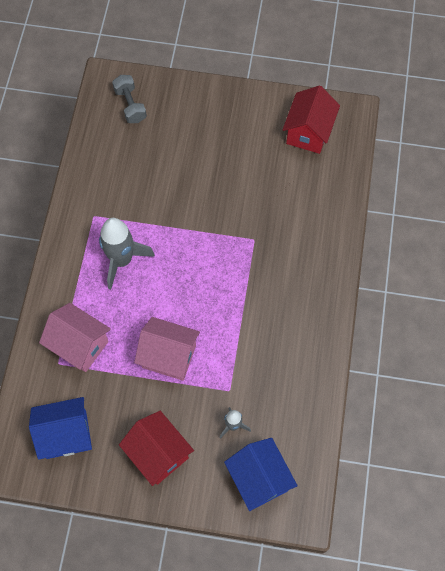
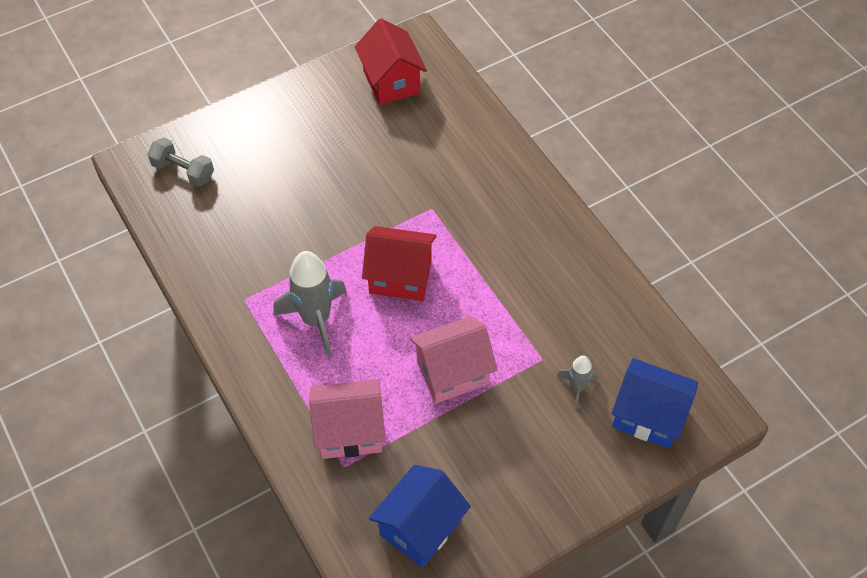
camera: 40 degrees left, 10 degrees down
red house [119,411,194,486] -> red house moved to [362,226,436,301]

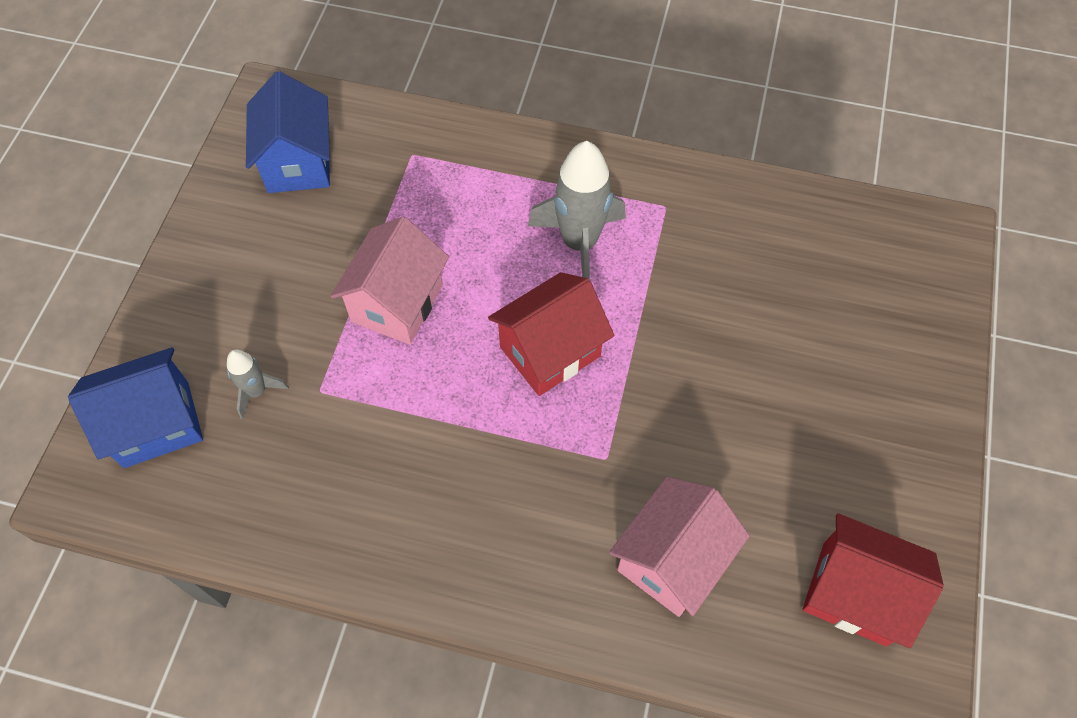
camera: 135 degrees right, 5 degrees up
grey dumbbell [147,138,214,187] -> none
pink house [309,379,386,459] -> pink house moved to [609,477,750,617]

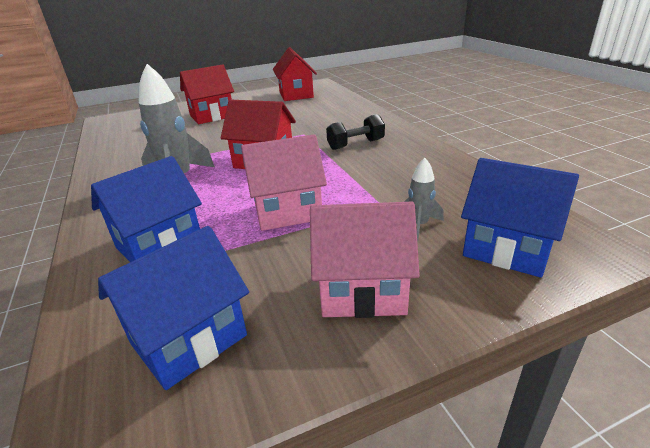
camera: 125 degrees left, 30 degrees down
pink house [609,477,750,617] -> pink house moved to [310,202,420,318]
none -> blue house [91,156,202,262]
none -> red house [180,65,234,124]
none -> black dumbbell [326,114,385,150]

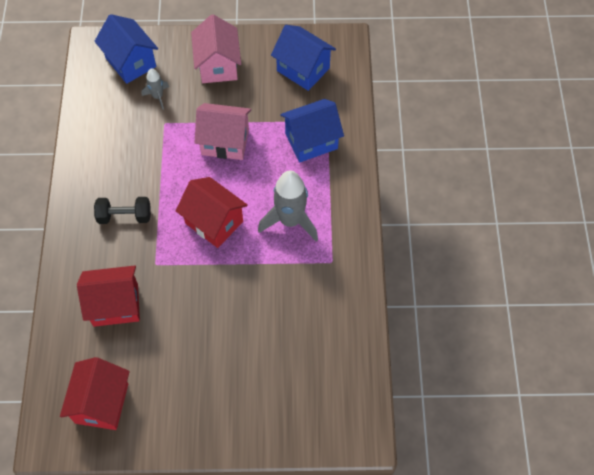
camera: 160 degrees left, 30 degrees up
blue house [98,226,249,390] -> blue house turned 60 degrees clockwise [271,25,336,91]
red house [180,65,234,124] -> red house moved to [77,266,140,327]
pink house [310,202,420,318] -> pink house turned 60 degrees clockwise [191,14,241,83]

